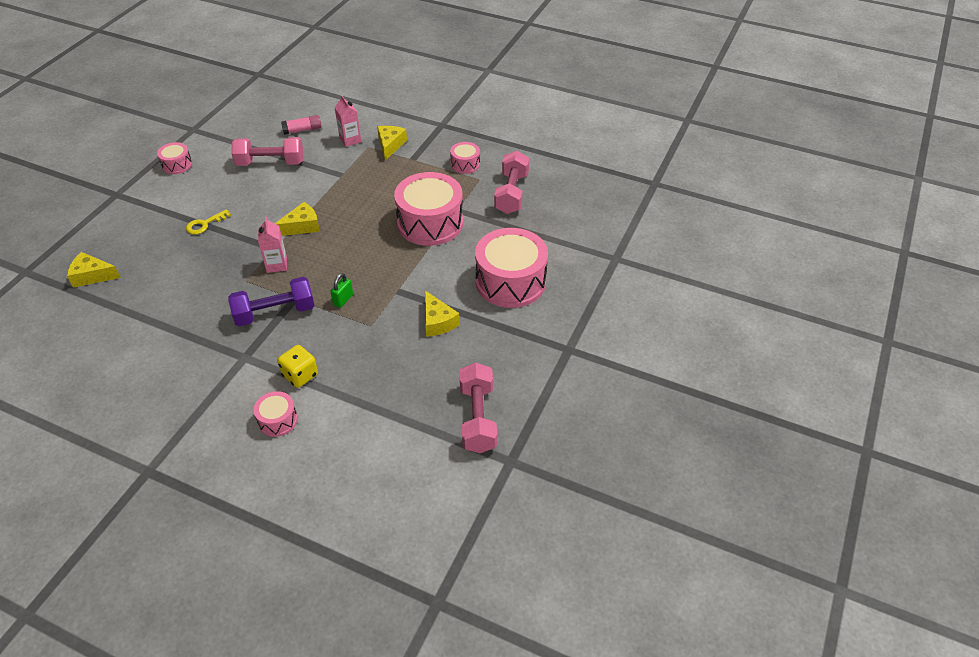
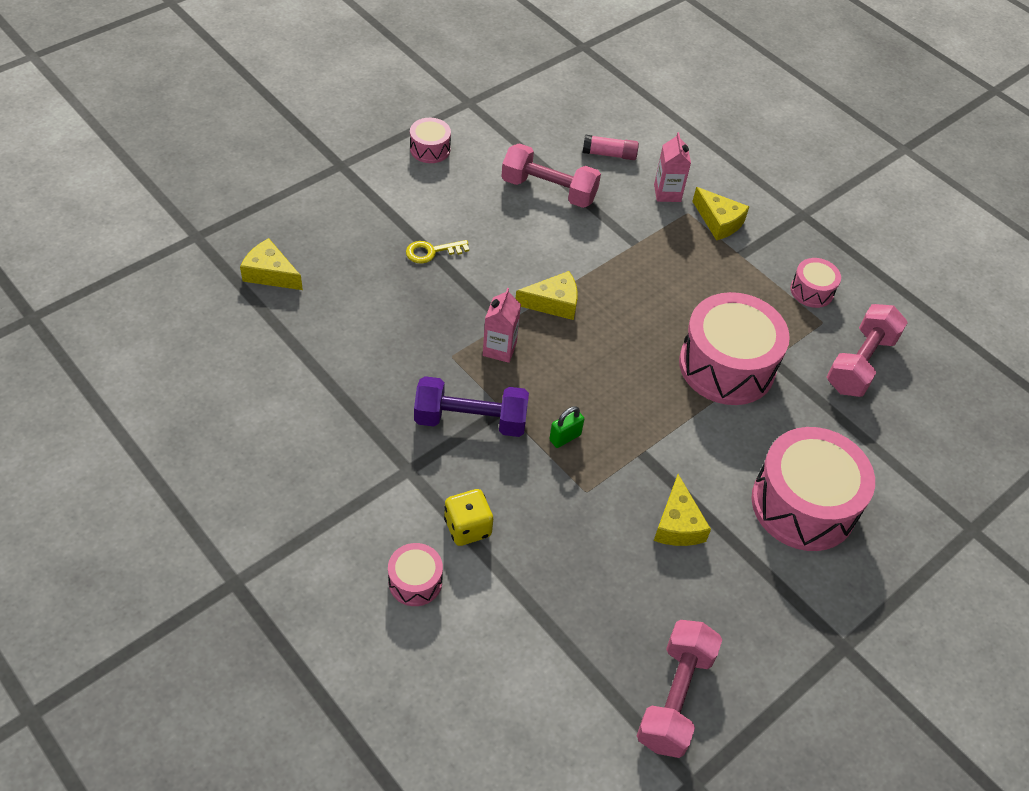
camera: 20 degrees right, 5 degrees up
yellow cheese [377,126,407,160] -> yellow cheese turned 105 degrees clockwise [692,187,749,240]

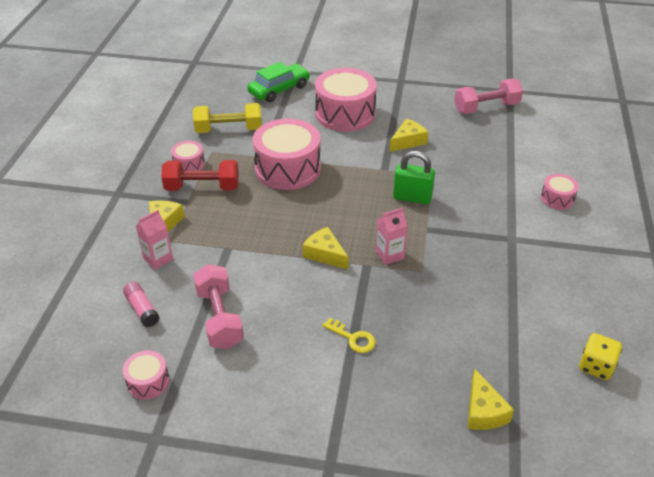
camera: 125 degrees left, 10 degrees down
pink drum [410,118,451,163] -> pink drum moved to [123,350,169,400]
purple dumbbell [414,376,529,437] -> none
yellow dice [444,489,493,546] -> yellow dice moved to [579,333,622,380]
green padlock [549,406,584,448] -> green padlock [393,151,435,204], size x1.73
pink dumbbell [827,304,908,397] -> yellow dumbbell [193,103,262,133]
none -> red dumbbell [161,160,239,191]
none -> green car [247,62,310,102]

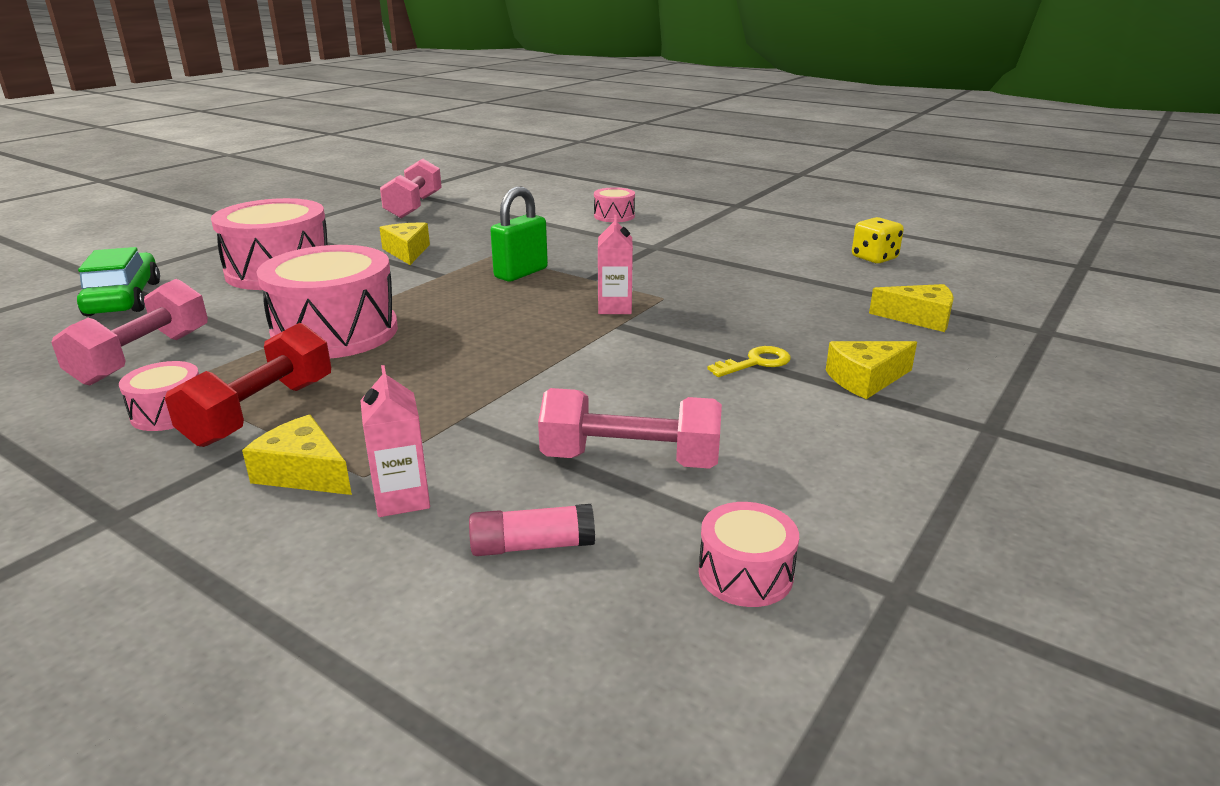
camera: 65 degrees left, 15 degrees down
yellow dumbbell [193,103,262,133] -> pink dumbbell [51,279,208,385]
yellow cheese [303,227,349,269] -> yellow cheese moved to [826,341,917,399]

